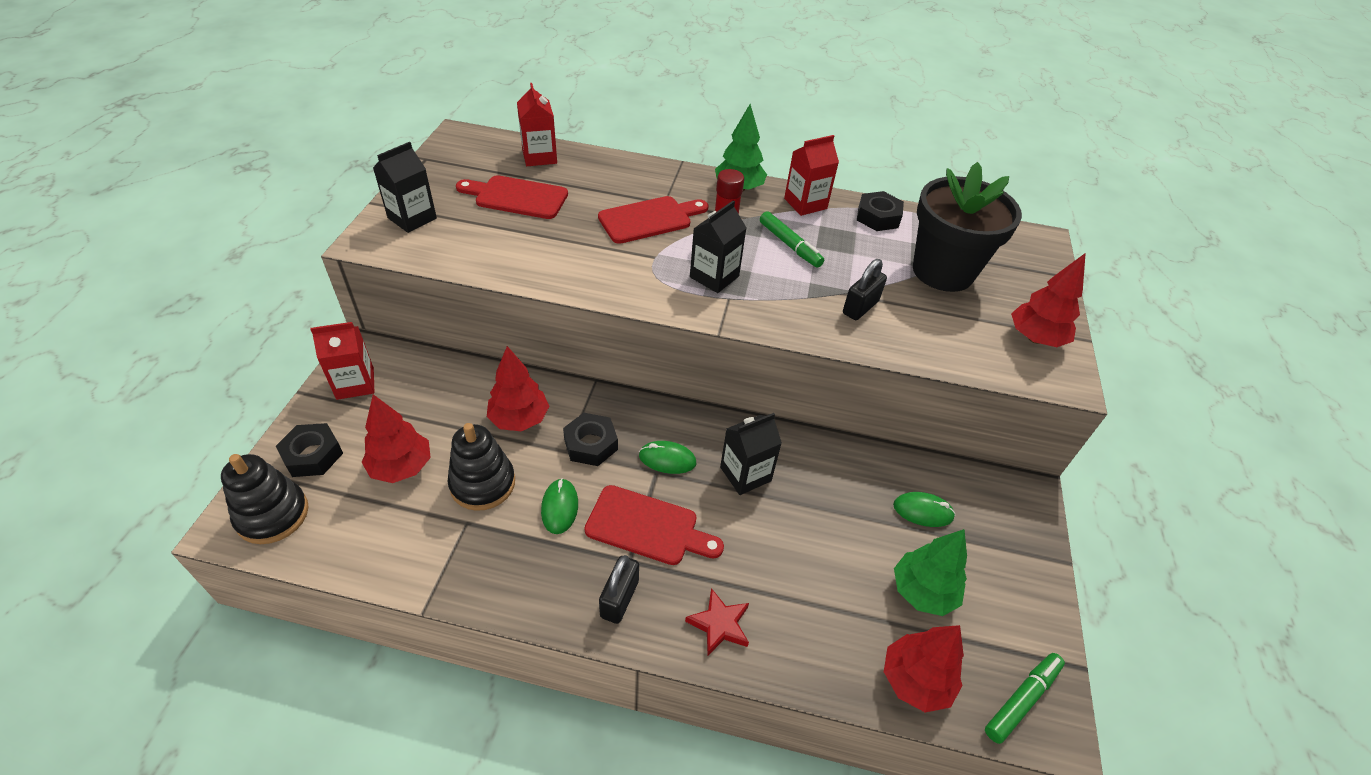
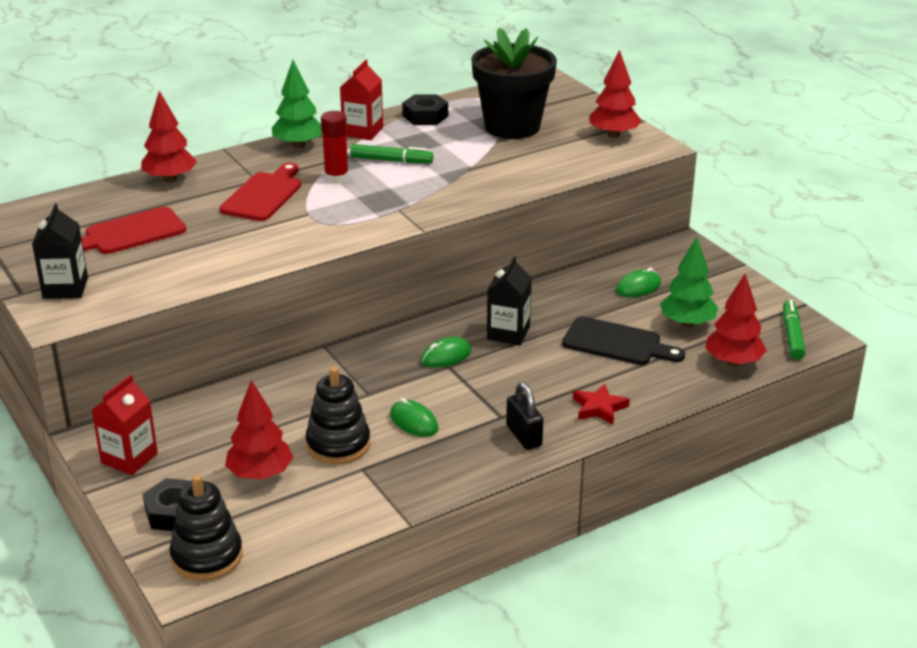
camera: 40 degrees left, 15 degrees down
red tree [487,346,549,431] -> red tree moved to [141,91,197,182]
red carton [517,83,557,166] -> none
black nut [563,413,618,466] -> none
red cutting board [584,485,724,565] -> none
black carton [690,200,747,293] -> none
black padlock [843,259,887,320] -> none
none -> black cutting board [562,316,685,365]

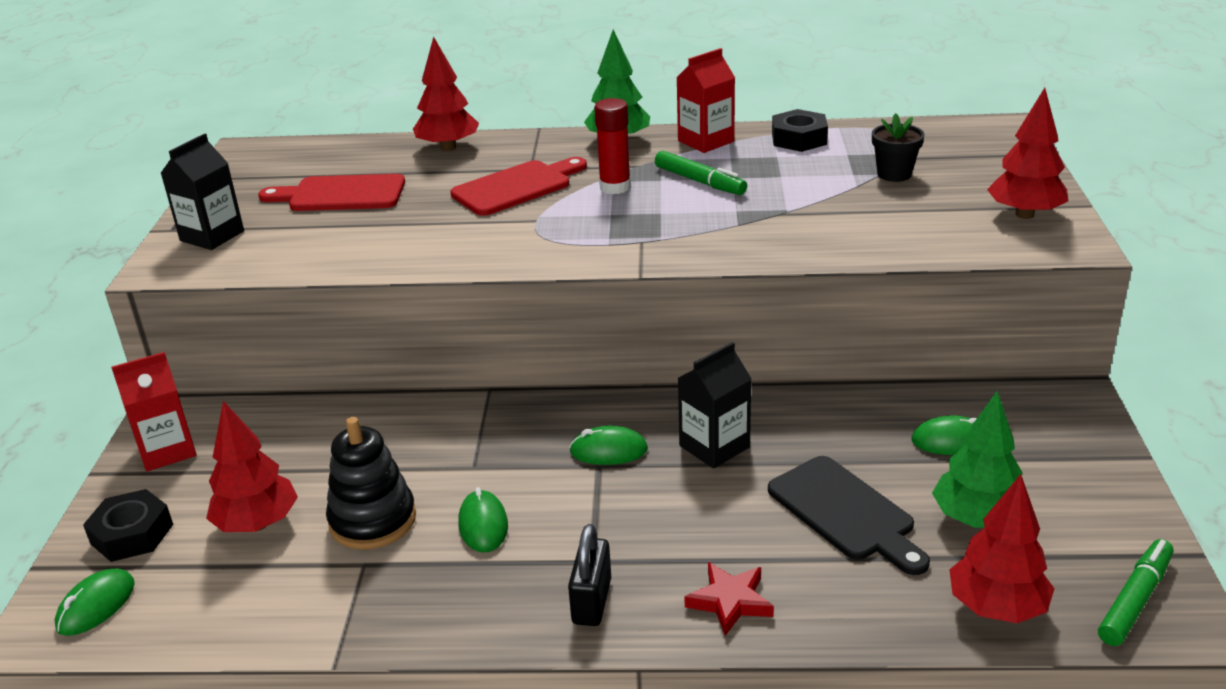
camera: 35 degrees right, 0 degrees up
black stacking toy [169,474,243,581] -> green mouse [55,568,135,636]
black flower pot [471,27,557,139] -> black flower pot [872,113,925,182], size x0.44

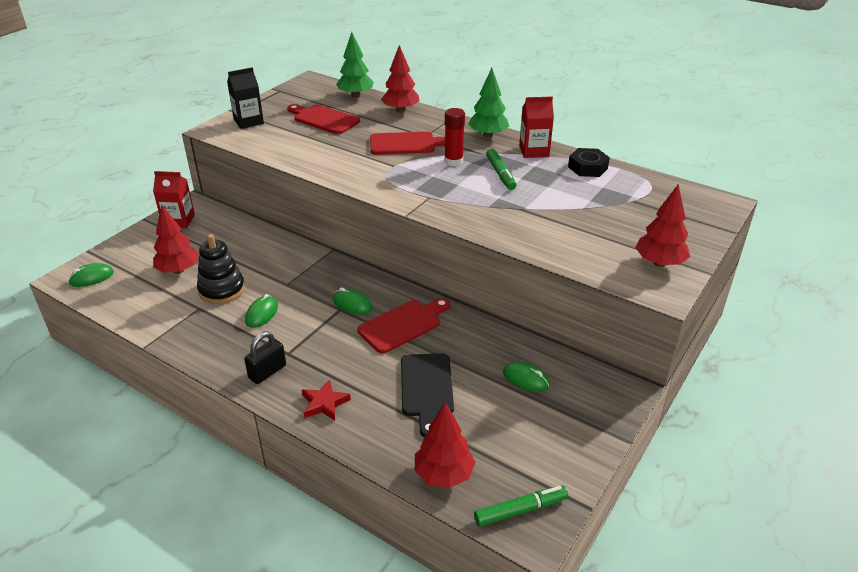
camera: 30 degrees right, 5 degrees up
black nut [83,489,173,562] -> none
black carton [678,342,752,469] -> red cutting board [358,298,450,354]
black flower pot [872,113,925,182] -> none
green tree [932,391,1023,528] -> green tree moved to [336,32,374,97]

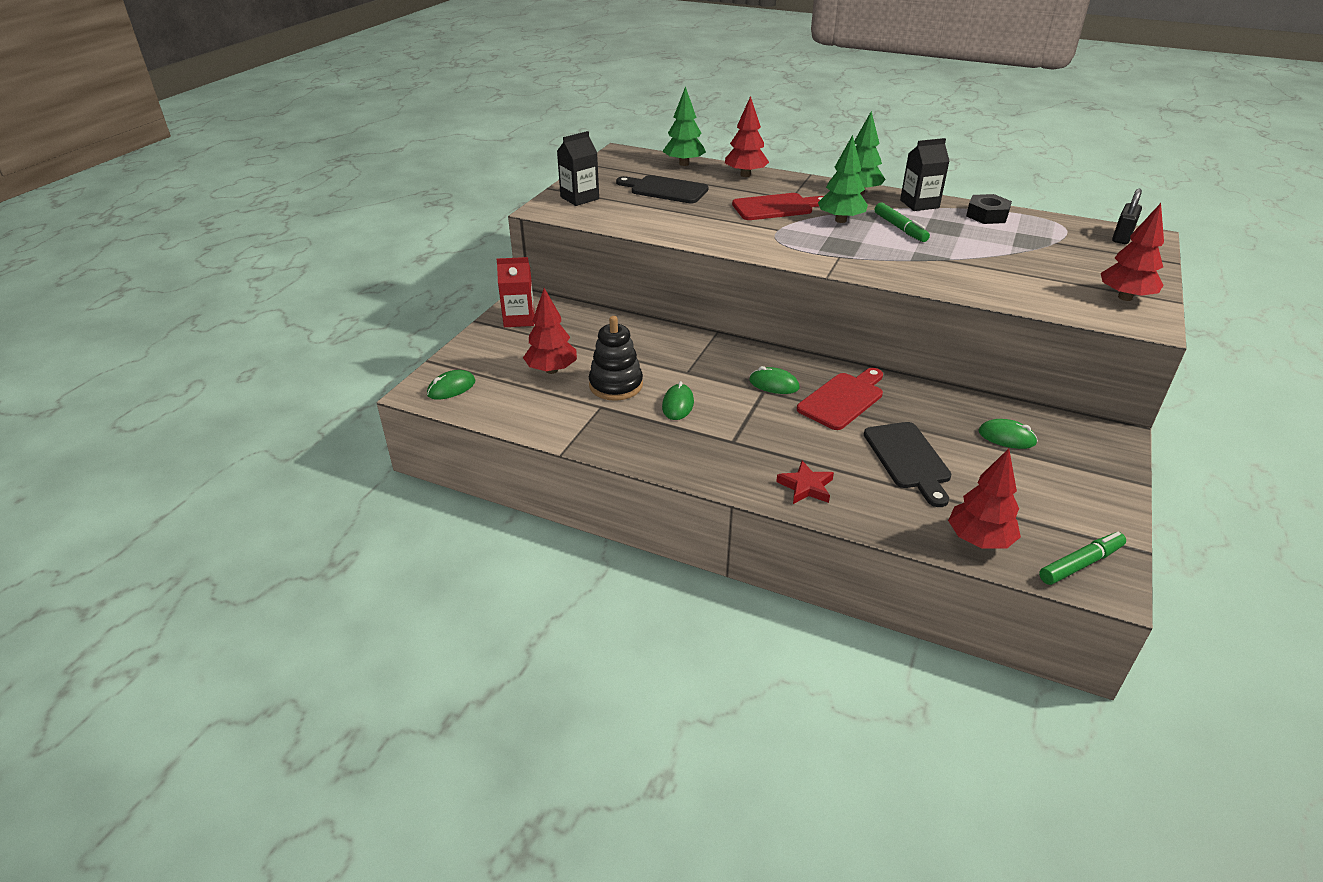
camera: 10 degrees left, 0 degrees up
black padlock [244,331,286,384] -> black padlock moved to [1112,189,1142,244]
red cutting board [287,104,360,134] -> black cutting board [616,175,709,203]
red glue stick [444,108,465,166] -> green tree [818,135,868,223]
red carton [519,96,554,158] -> black carton [900,138,949,211]

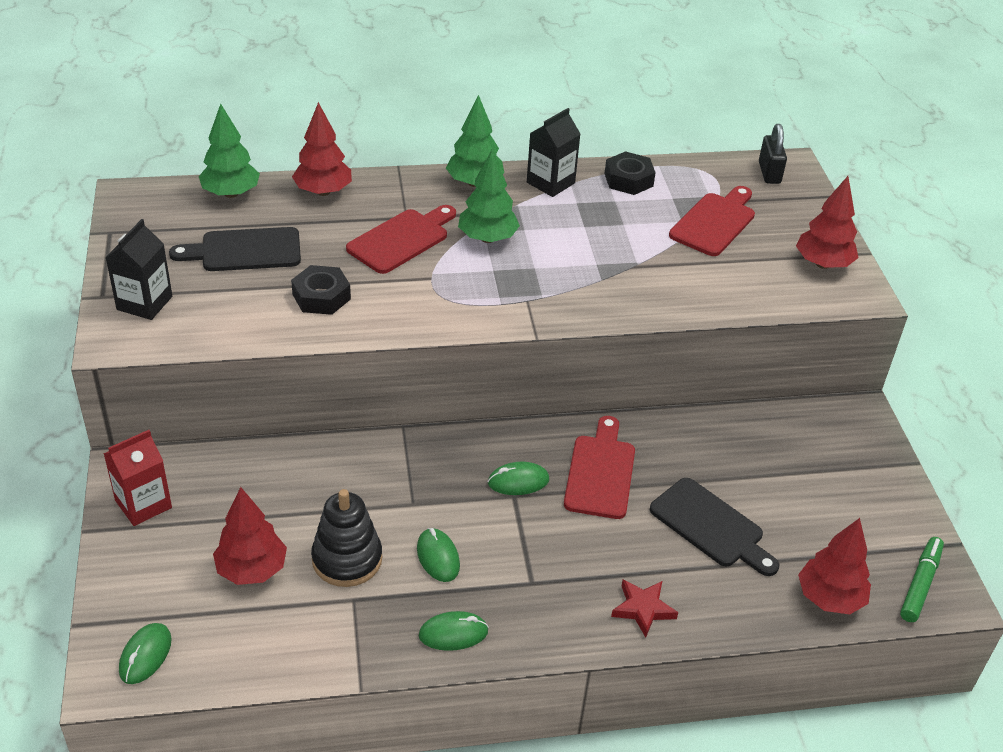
camera: 35 degrees left, 5 degrees up
green marker [875,203,930,242] -> none
green mouse [979,419,1038,449] -> green mouse moved to [419,611,489,651]
none -> black nut [291,265,351,315]
none -> red cutting board [669,186,755,256]

